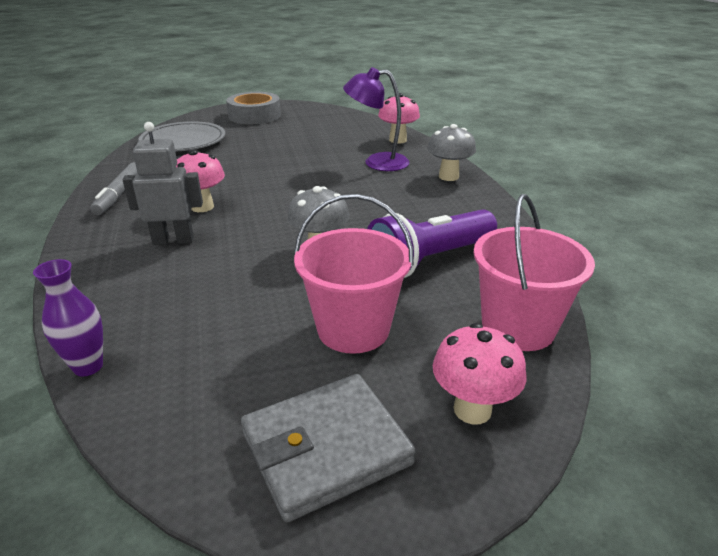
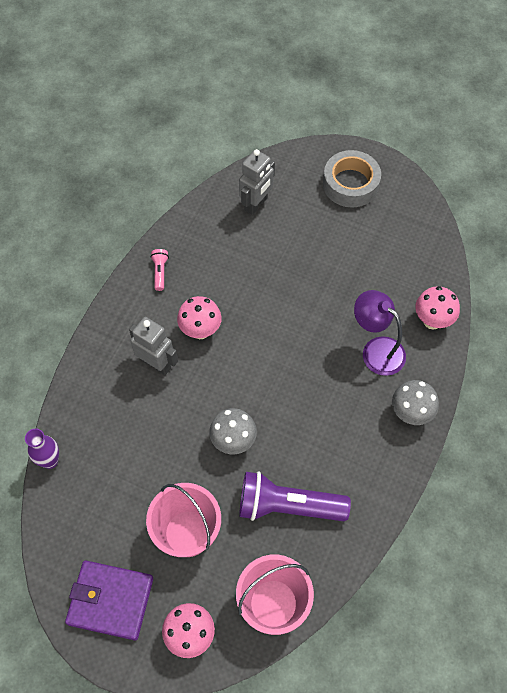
camera: 40 degrees right, 30 degrees up
grey marker [90,162,137,215] -> pink flashlight [151,249,169,291]
grey plate [138,121,225,152] -> grey robot [239,149,275,215]
grey wallet [241,374,416,522] -> purple wallet [65,561,153,641]

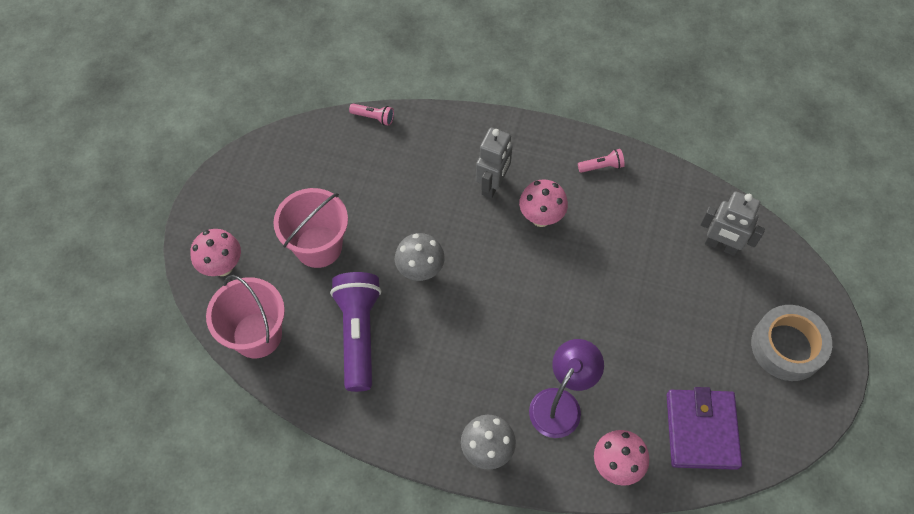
camera: 80 degrees right, 0 degrees up
purple vase [25,429,59,469] -> pink flashlight [349,104,394,126]
purple wallet [65,561,153,641] -> purple wallet moved to [667,387,742,470]

